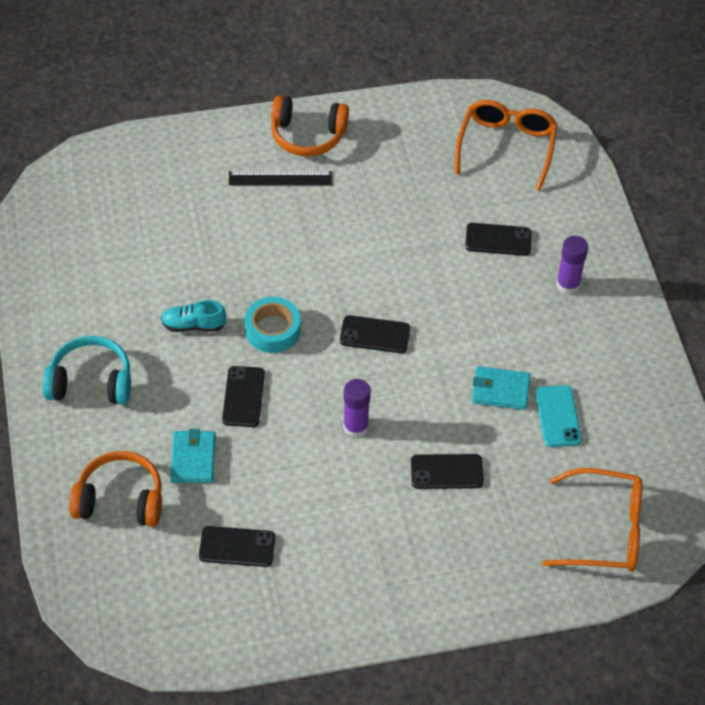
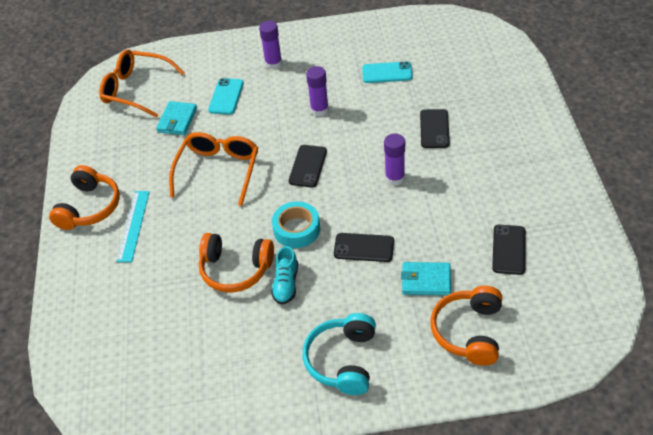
camera: 80 degrees left, 5 degrees down
black ruler [229,171,332,185] -> turquoise ruler [116,191,150,262]
black phone [465,223,532,256] -> turquoise phone [208,78,244,115]
turquoise wallet [472,366,530,410] -> turquoise wallet moved to [156,101,197,135]
orange glasses [542,468,642,572] -> orange glasses moved to [169,132,258,206]
none -> orange headphones [199,233,274,292]
none -> purple glue stick [306,66,329,116]

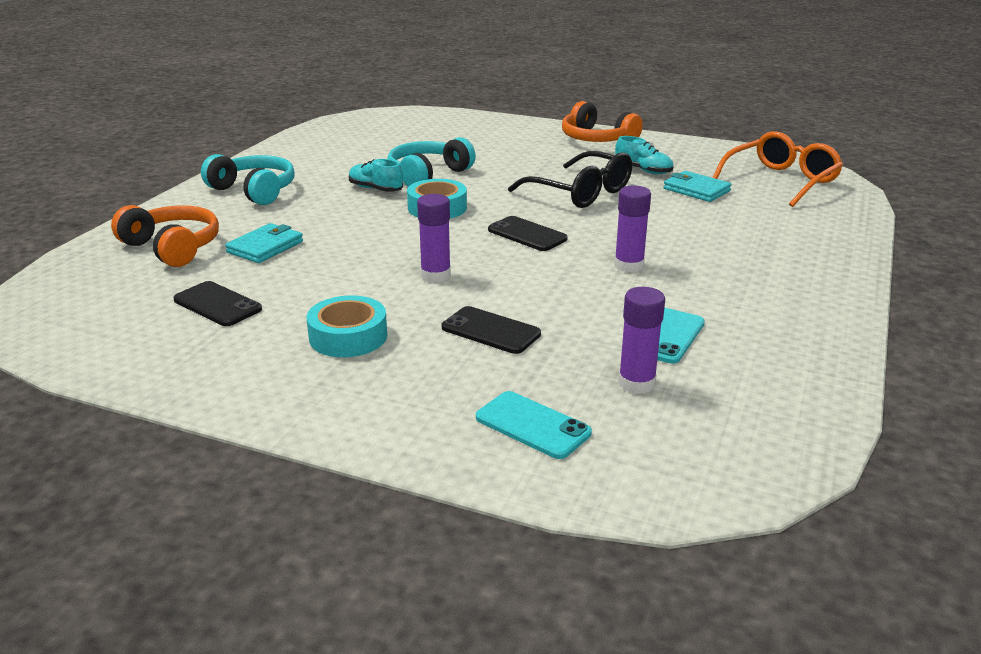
camera: 115 degrees right, 20 degrees down
turquoise ruler [116,191,150,262] -> none
orange glasses [169,132,258,206] -> black glasses [508,151,632,208]
orange headphones [199,233,274,292] -> turquoise headphones [388,137,476,187]
turquoise phone [208,78,244,115] -> turquoise phone moved to [476,391,592,459]
purple glue stick [259,21,282,69] -> purple glue stick moved to [618,287,665,394]
black phone [334,233,394,262] -> none
none -> turquoise tape [307,295,387,357]
none -> turquoise shoe [615,136,674,174]

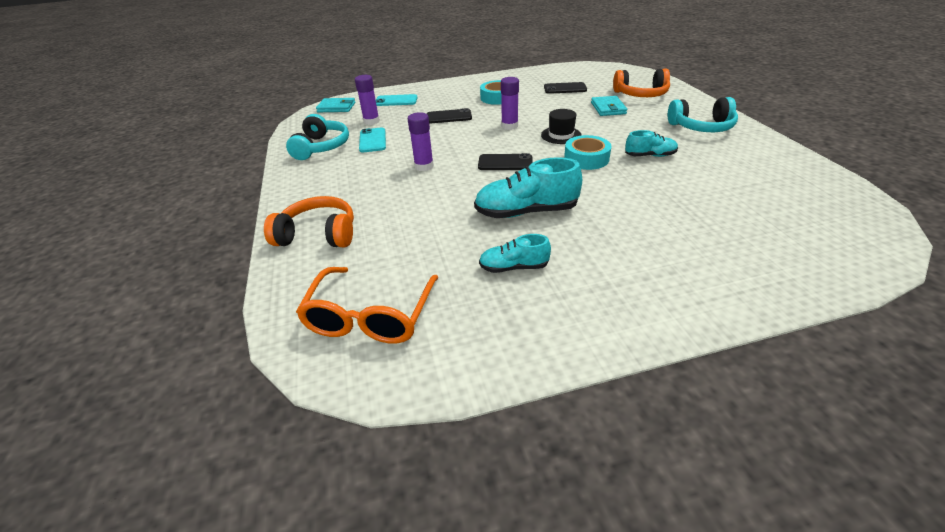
camera: 145 degrees right, 10 degrees up
turquoise headphones [388,137,476,187] -> turquoise headphones moved to [286,114,349,160]
black glasses [508,151,632,208] -> turquoise shoe [474,157,582,218]
orange headphones [562,101,643,142] -> orange headphones moved to [264,196,354,247]
turquoise wallet [663,171,732,202] -> turquoise wallet moved to [316,98,355,112]
none -> black hat [541,109,582,144]

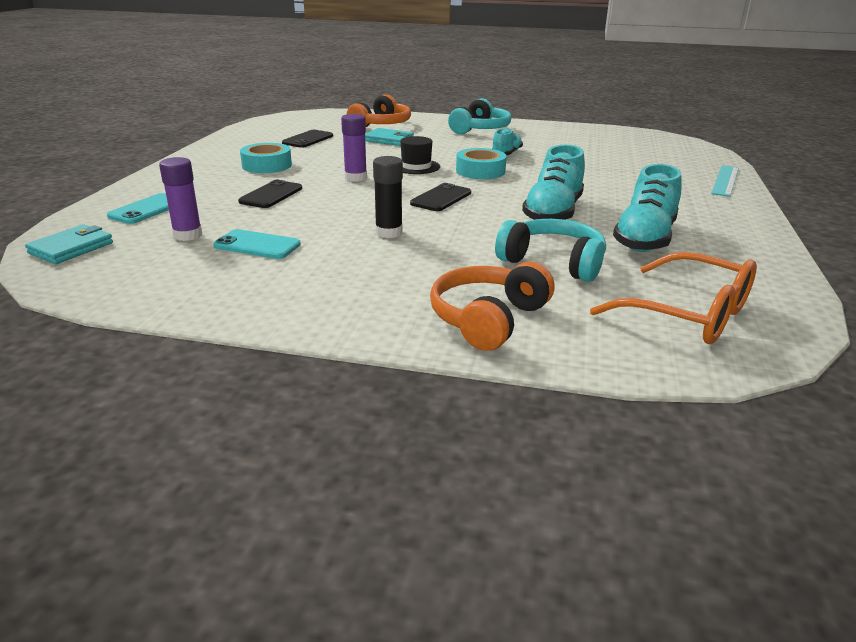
camera: 65 degrees left, 10 degrees down
turquoise headphones [286,114,349,160] -> turquoise headphones moved to [495,219,606,282]
purple glue stick [408,112,434,171] -> black glue stick [373,156,403,238]
turquoise shoe [479,234,551,273] -> turquoise shoe [613,164,682,252], size x1.73
none -> turquoise ruler [711,165,739,197]

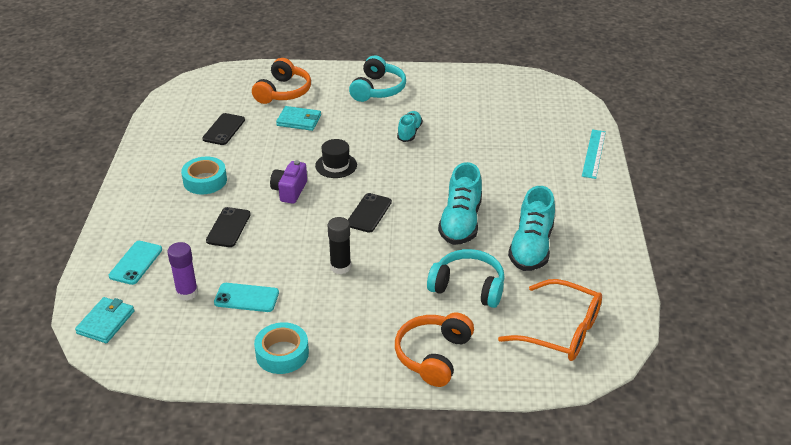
camera: 10 degrees left, 10 degrees up
purple glue stick [341,114,367,182] -> purple camera [270,160,307,204]
turquoise tape [456,148,507,179] -> turquoise tape moved to [254,322,309,374]

